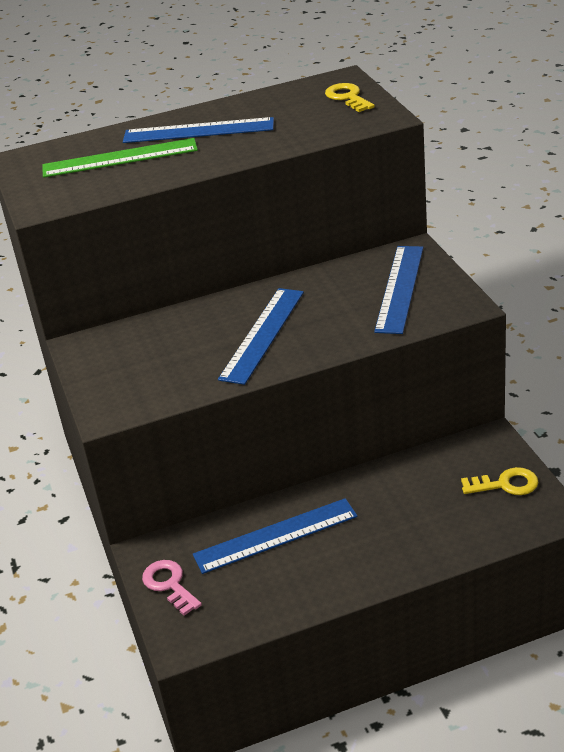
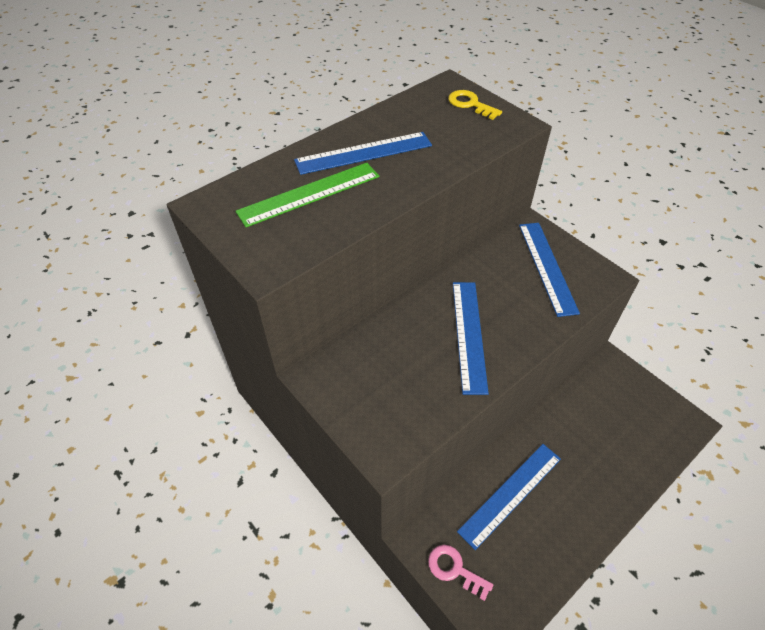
camera: 25 degrees left, 15 degrees up
yellow key [461,467,539,495] -> none

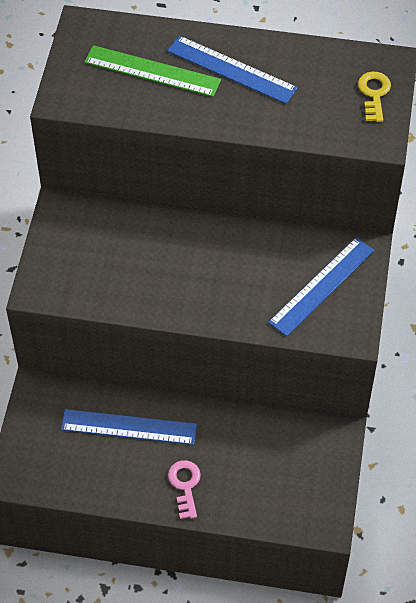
camera: 50 degrees right, 5 degrees up
pink key [428,545,493,601] -> pink key moved to [168,460,201,519]
blue ruler [453,282,489,395] -> none

